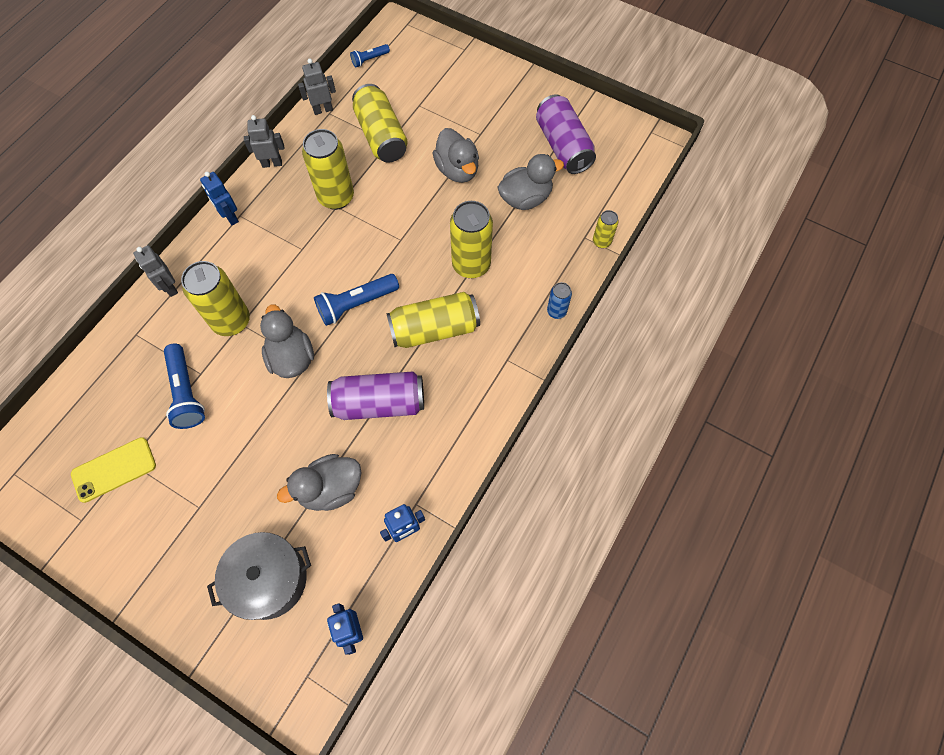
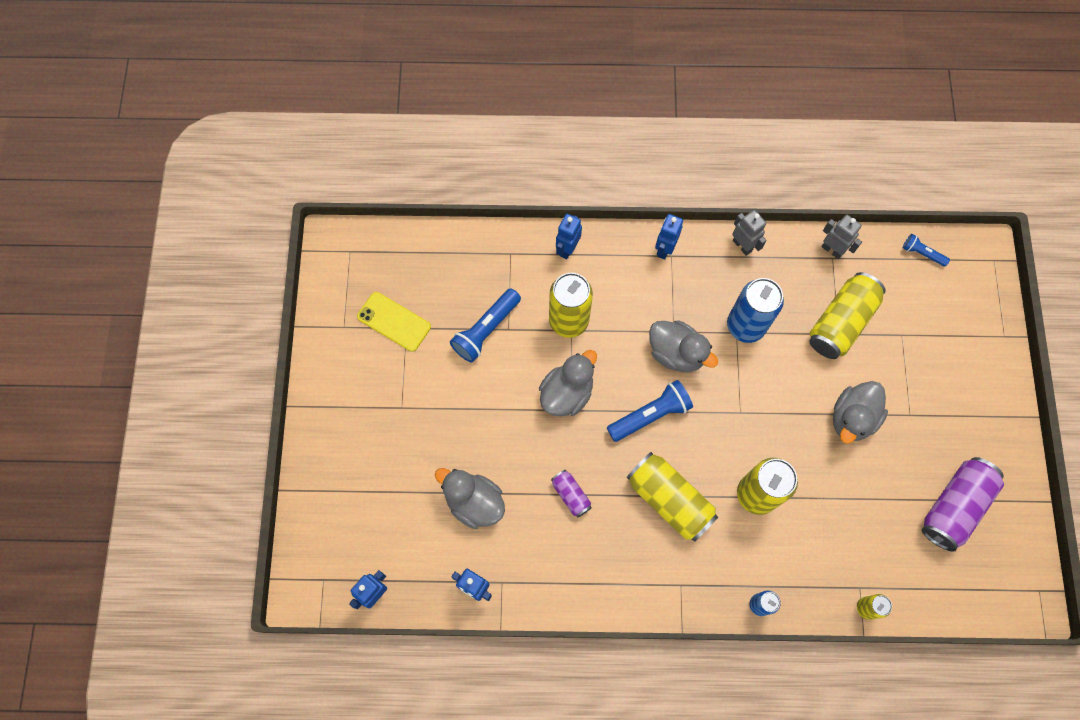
camera: 60 degrees right, 5 degrees up
grey robot [133,245,178,297] -> blue robot [556,214,582,259]
grey pot [207,532,311,620] -> none
yellow can [302,129,354,210] -> blue can [727,278,784,343]
blue flashlight [314,274,399,326] -> blue flashlight turned 120 degrees clockwise [607,380,693,442]
purple can [327,372,424,420] -> purple can [551,470,592,517], size x0.51
grey duck [497,154,564,210] -> grey duck moved to [649,320,718,372]

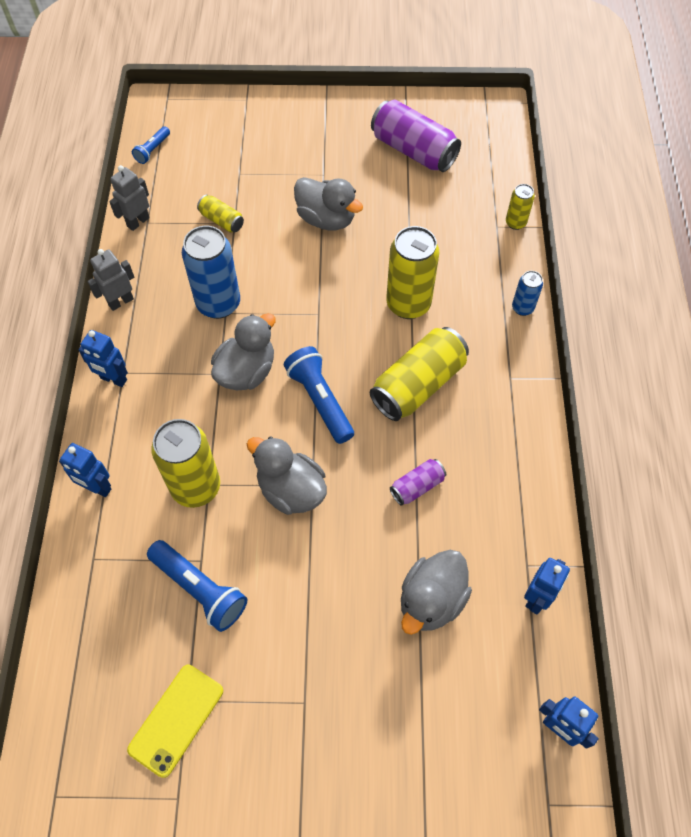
camera: 90 degrees left, 10 degrees down
yellow can [809,272,886,359] -> yellow can [197,195,244,233], size x0.51

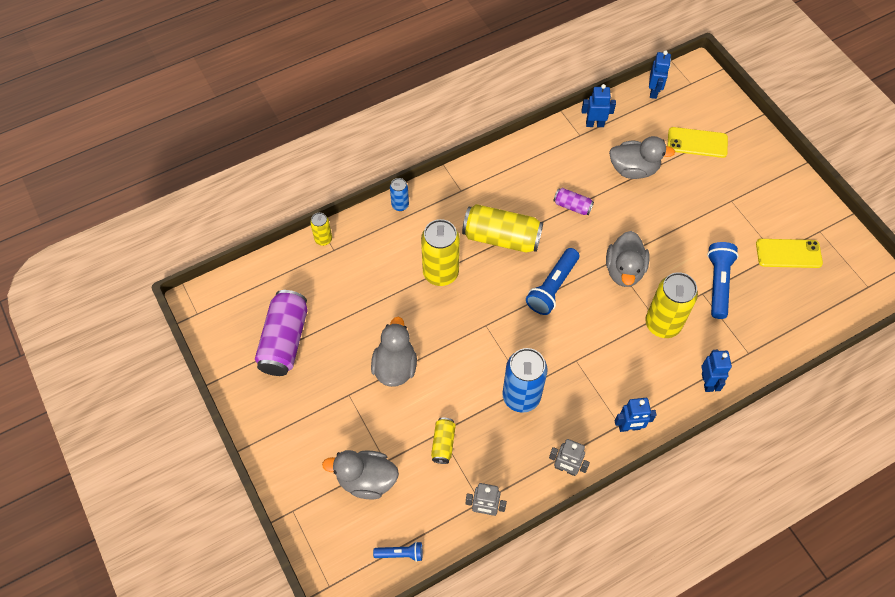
camera: 120 degrees left, 0 degrees up
blue robot [79,330,128,387] -> blue robot turned 90 degrees clockwise [615,398,656,432]
grey duck [211,313,275,390] -> grey duck moved to [322,450,399,500]
none -> yellow phone [668,127,728,158]

